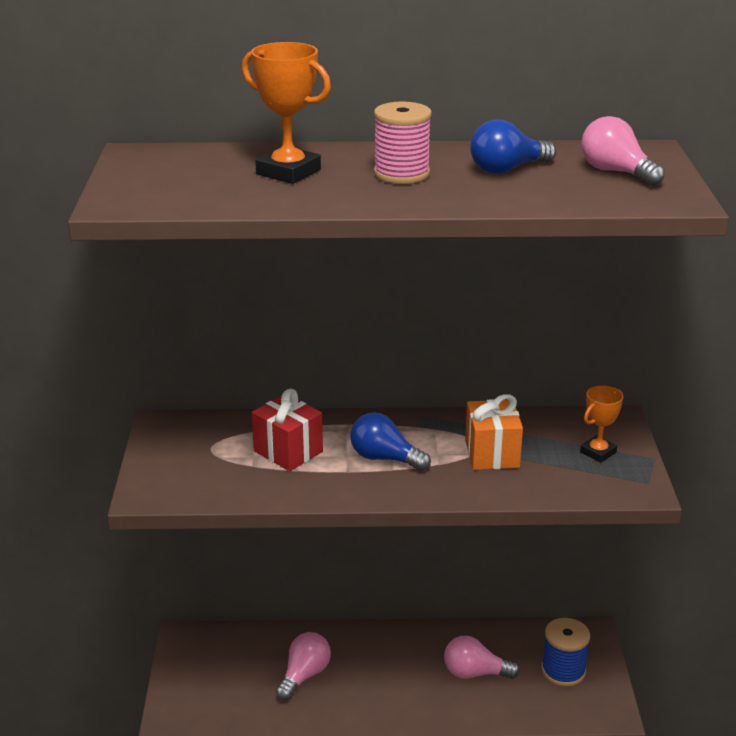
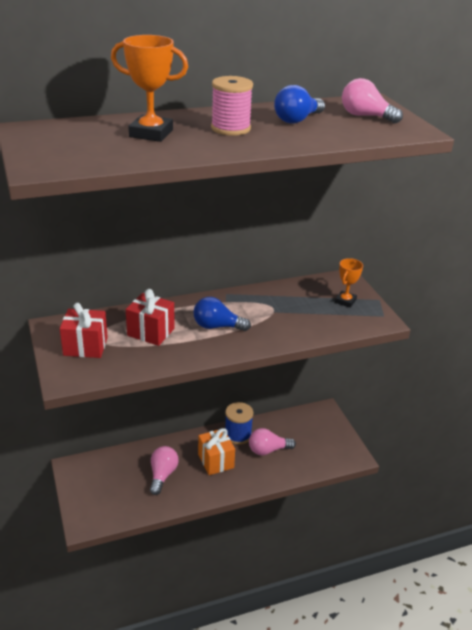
camera: 20 degrees left, 5 degrees up
orange gift [465,394,523,470] -> orange gift moved to [198,428,235,475]
blue spool [542,618,590,687] -> blue spool moved to [225,402,253,445]
none -> red gift [60,303,108,358]

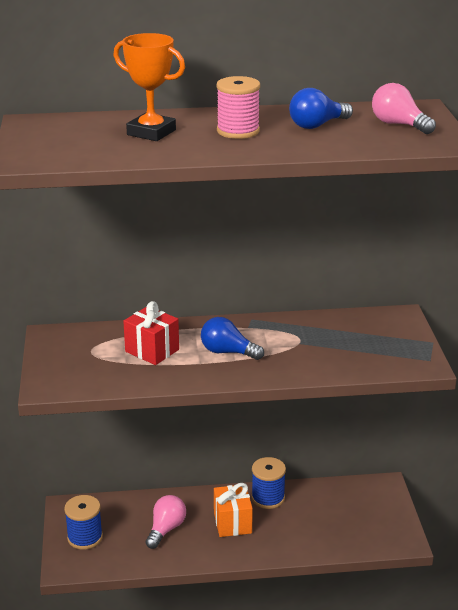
camera: 15 degrees right, 5 degrees down
red gift [60,303,108,358] -> none
pink light bulb [249,428,296,455] -> none
orange trophy [335,258,363,308] -> none
none -> blue spool [64,495,103,550]

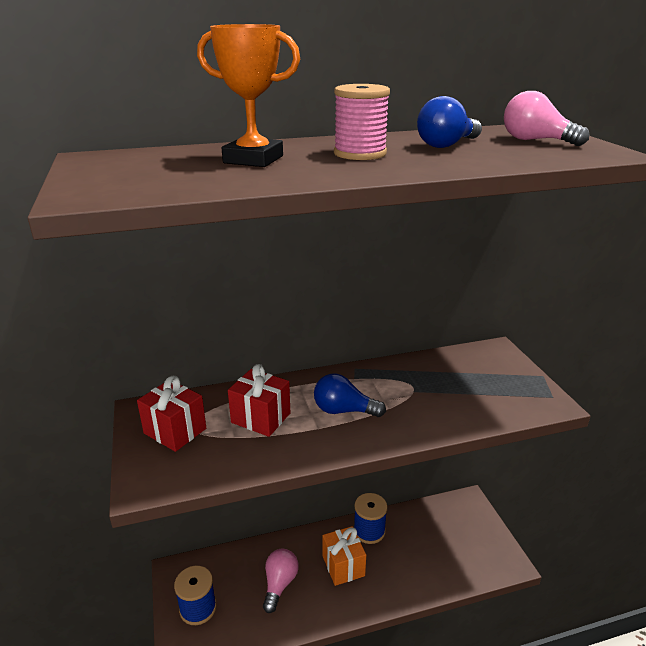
camera: 10 degrees left, 0 degrees up
none -> red gift [137,376,206,452]

